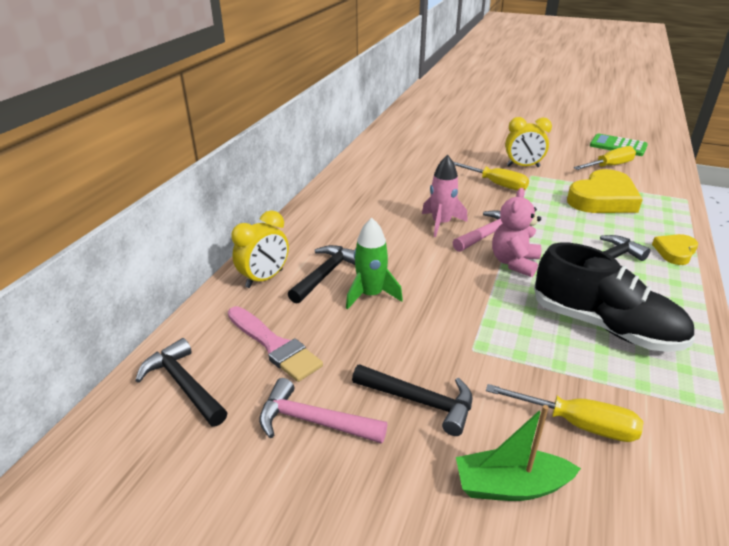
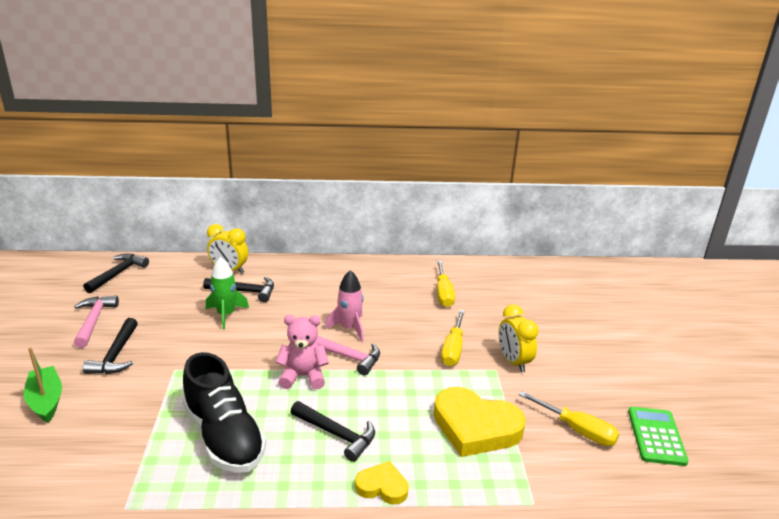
camera: 65 degrees right, 5 degrees down
pink brush [228,306,323,382] -> none
yellow screwdriver [486,384,643,442] -> yellow screwdriver moved to [437,260,455,307]
black shoe [534,242,695,352] -> black shoe turned 45 degrees counterclockwise [182,352,266,473]

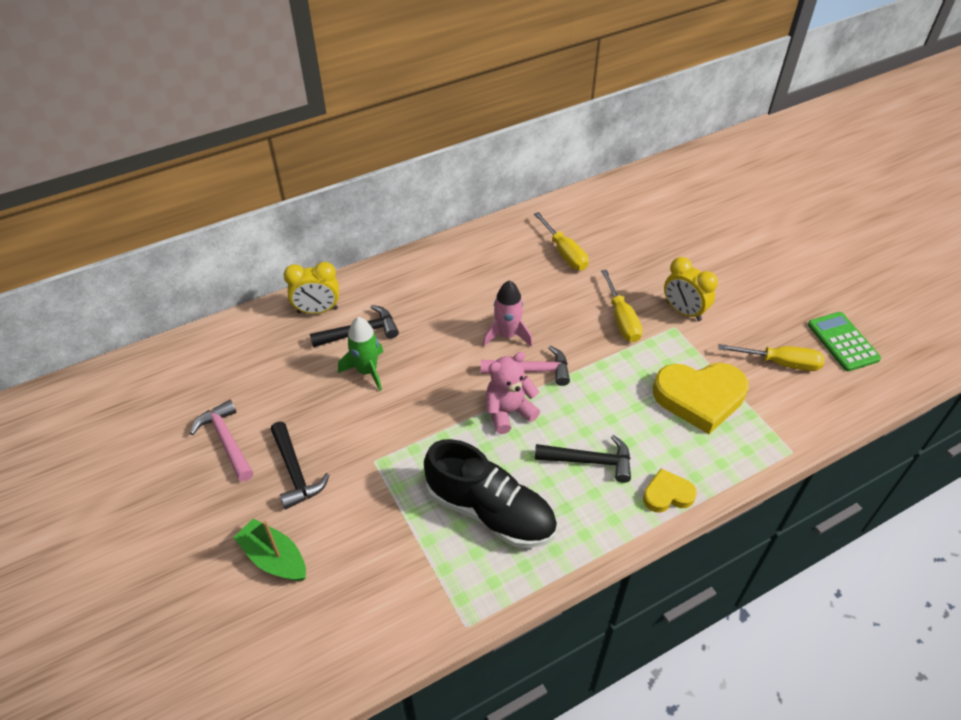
camera: 25 degrees left, 20 degrees up
black hammer [83,254,149,293] -> none

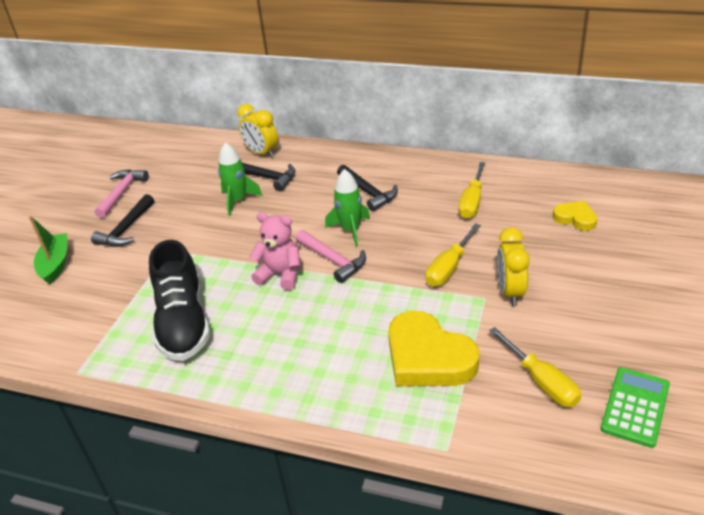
camera: 50 degrees right, 10 degrees down
pink rocket [483,280,533,347] -> green rocket [325,169,370,246]
black hammer [535,435,631,483] -> black hammer moved to [337,165,398,211]
yellow heart [643,469,697,512] -> yellow heart moved to [553,201,598,231]

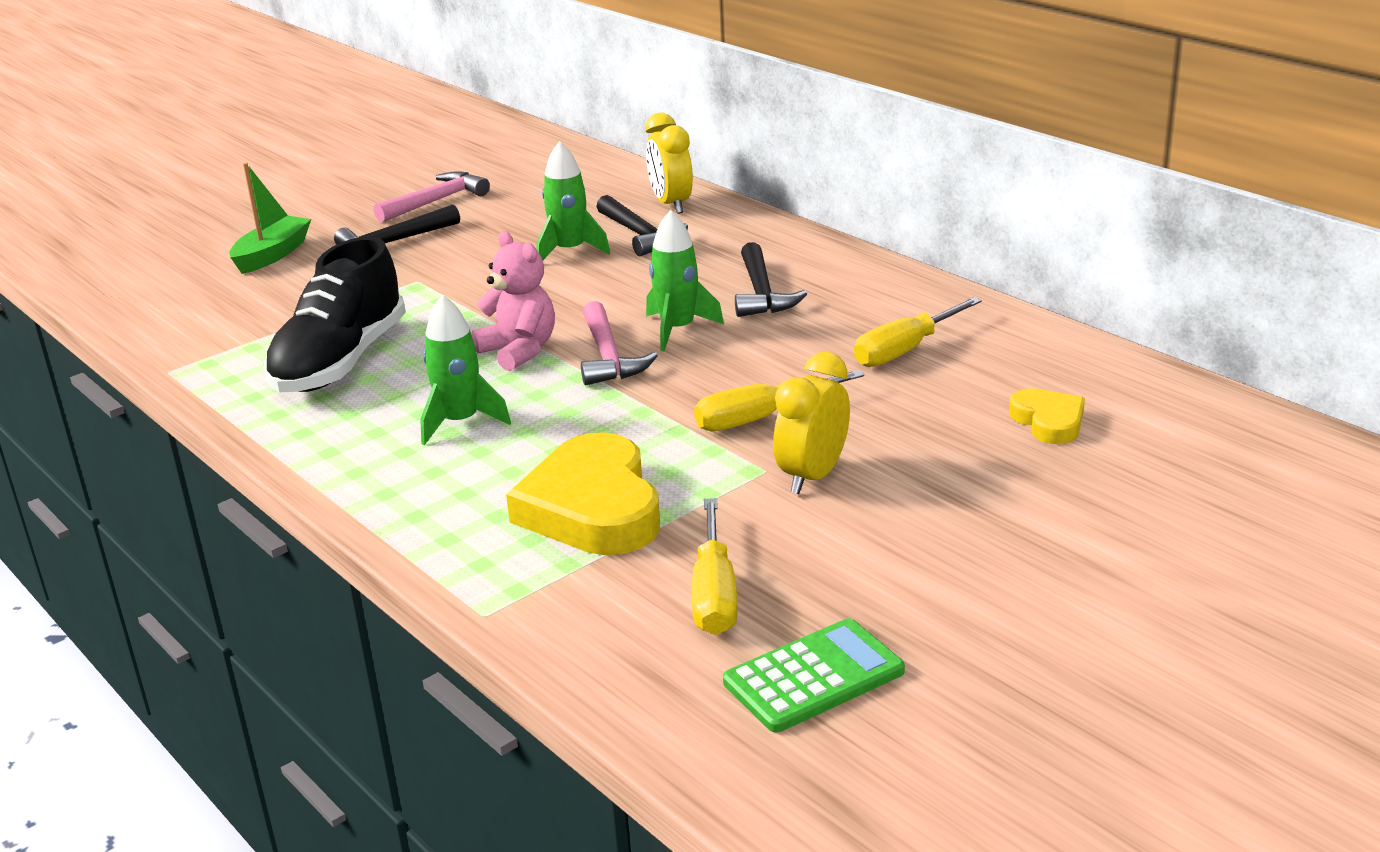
camera: 30 degrees right, 10 degrees down
none -> green rocket [420,295,511,445]

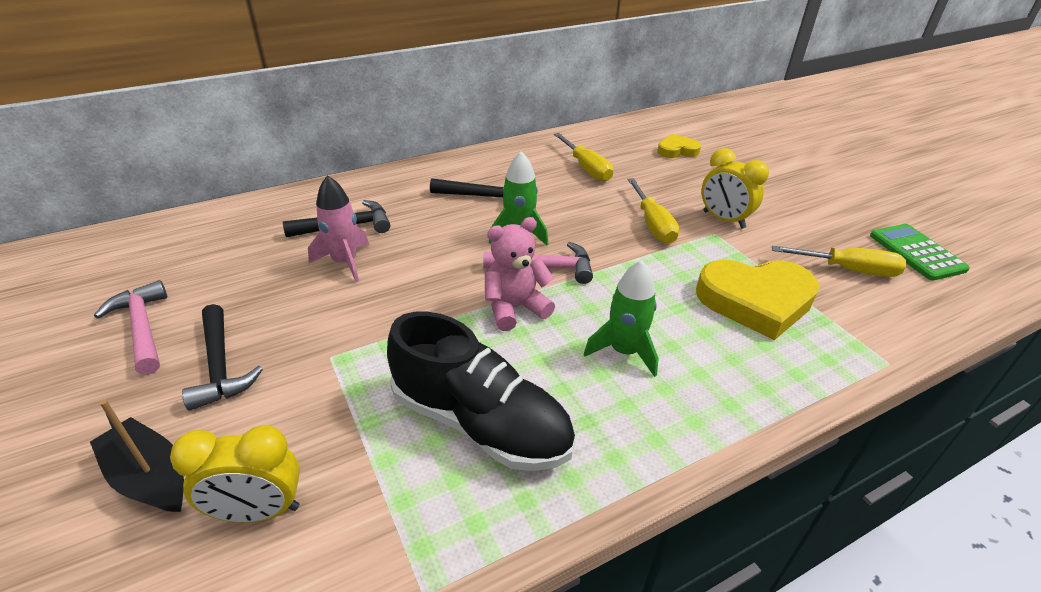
camera: 80 degrees left, 10 degrees up
green boat [229,163,311,274] -> black boat [90,400,184,512]
green rocket [537,141,611,260] -> pink rocket [308,175,369,282]
yellow clock [645,112,693,214] -> yellow clock moved to [170,425,300,523]

